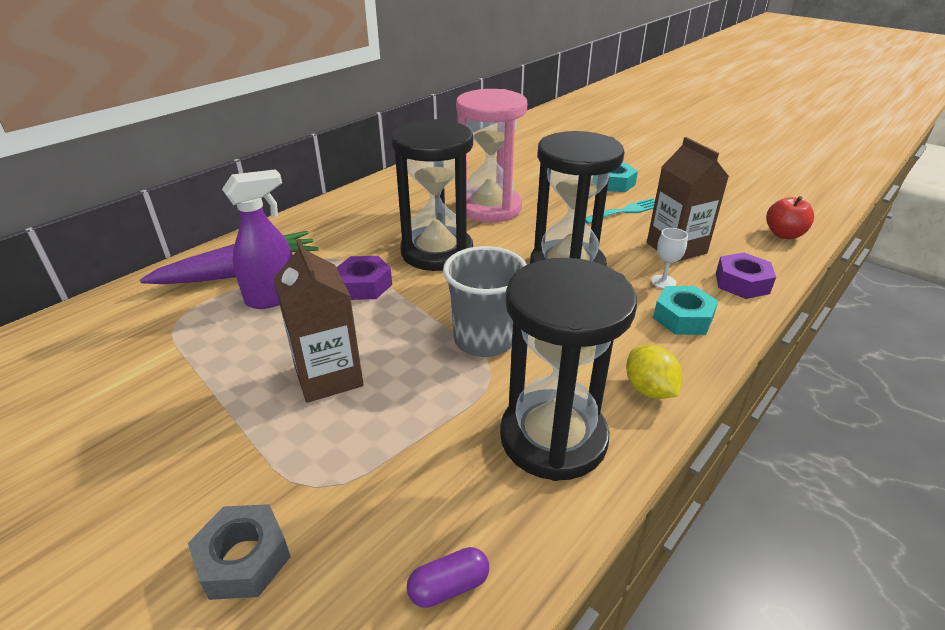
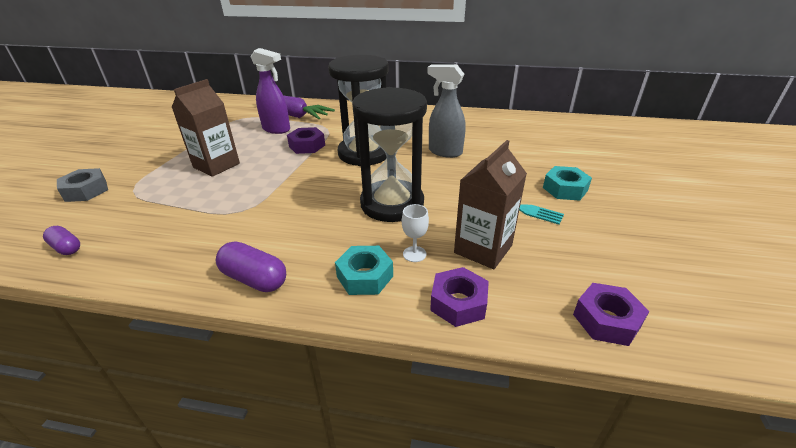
camera: 60 degrees right, 0 degrees up
grey cup [443,246,527,357] -> none
pink hourglass [456,89,527,223] -> grey spray bottle [427,65,466,158]
black hourglass [500,258,637,481] -> none
yellow lemon [626,345,682,399] -> purple capsule [216,241,286,292]
red apple [766,196,814,239] -> purple nut [573,283,649,346]

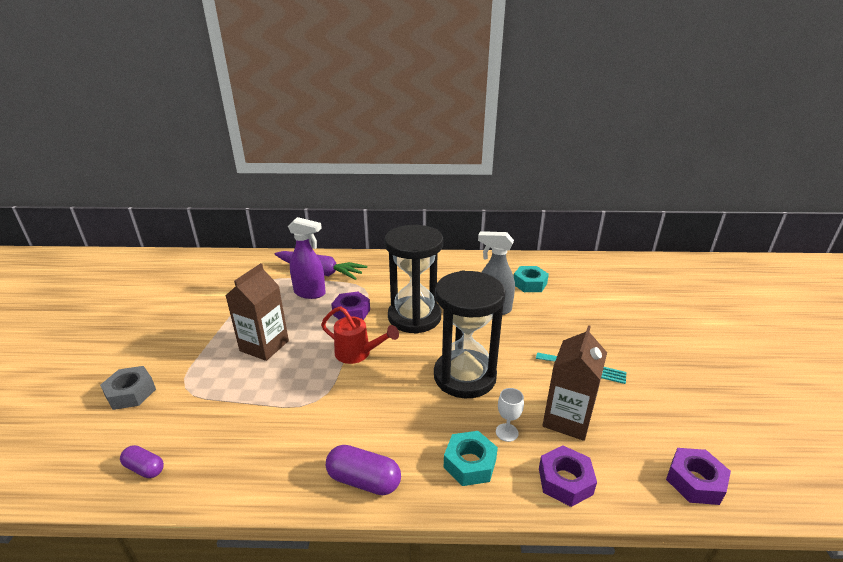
camera: 10 degrees left, 5 degrees down
turquoise nut [543,166,592,201] -> turquoise nut moved to [514,266,549,292]
none -> red watering can [321,306,399,364]

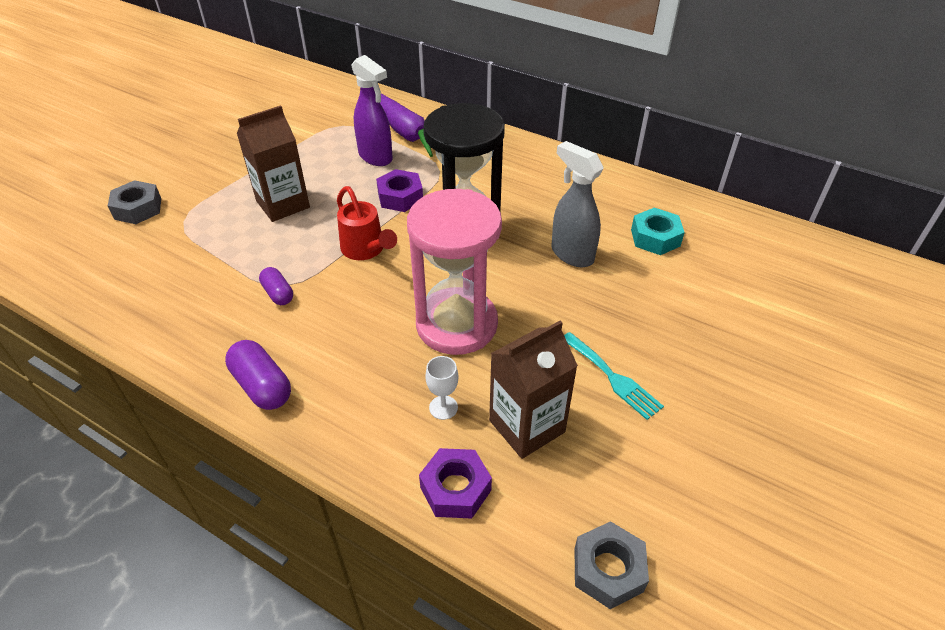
camera: 30 degrees right, 15 degrees up
purple capsule [120,445,164,478] -> purple capsule moved to [259,267,293,305]
black hourglass [434,271,506,398] -> pink hourglass [407,189,502,355]
turquoise nut [444,431,498,486] -> none
purple nut [666,448,731,505] -> grey nut [575,521,649,609]

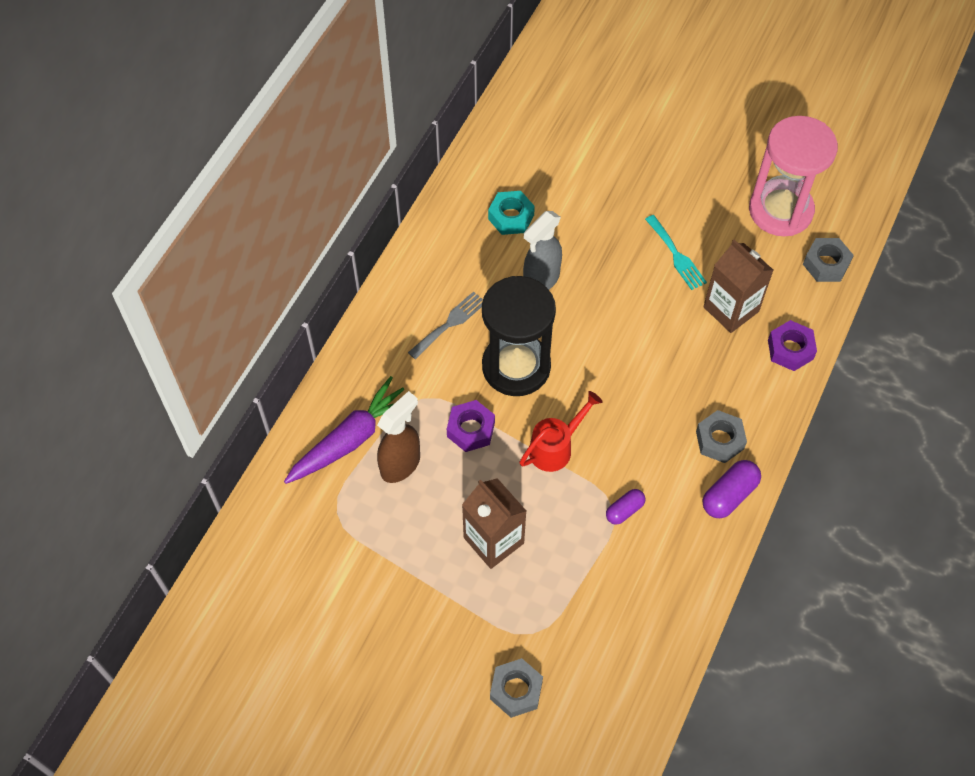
camera: 95 degrees left, 15 degrees up
purple spray bottle [352,55,393,166] -> brown spray bottle [377,391,420,483]
pink hourglass [407,189,502,355] -> pink hourglass moved to [749,116,838,237]
white goblet [425,356,458,420] -> none
turquoise fork [564,332,664,420] -> turquoise fork turned 105 degrees clockwise [645,215,707,290]
none -> grey fork [408,291,483,359]
none -> grey nut [696,410,747,463]

